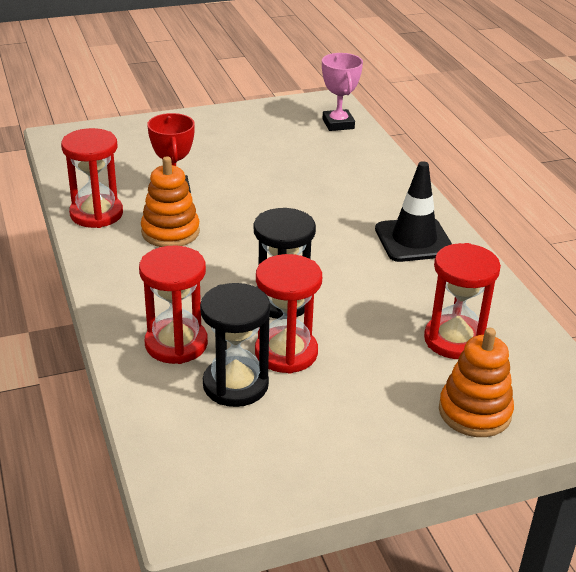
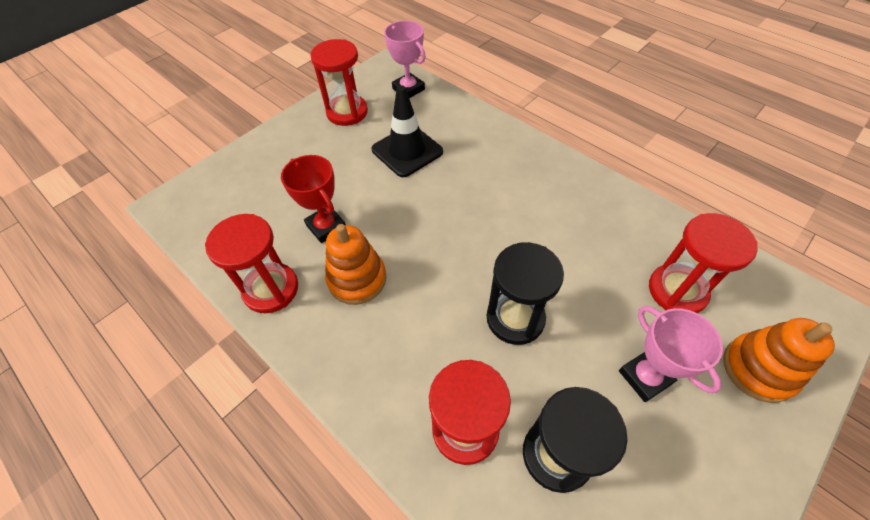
camera: 25 degrees left, 20 degrees up
red hourglass [255,254,322,373] -> red hourglass moved to [311,39,368,126]
black traffic cone [375,161,452,262] -> black traffic cone moved to [371,85,443,177]
none -> pink trophy [619,306,723,402]

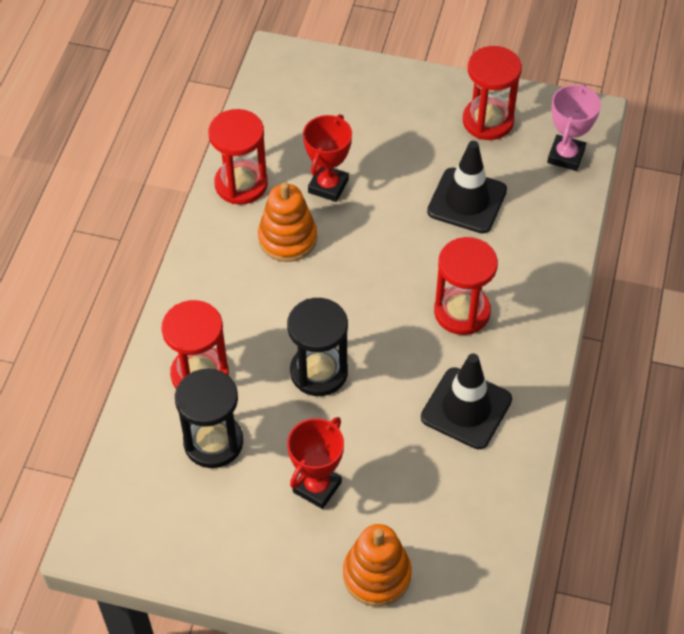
camera: 60 degrees right, 0 degrees up
pink trophy [619,306,723,402] -> red trophy [287,417,344,509]
red hourglass [649,213,758,313] -> red hourglass moved to [434,237,498,335]
none -> black traffic cone [421,353,512,449]

